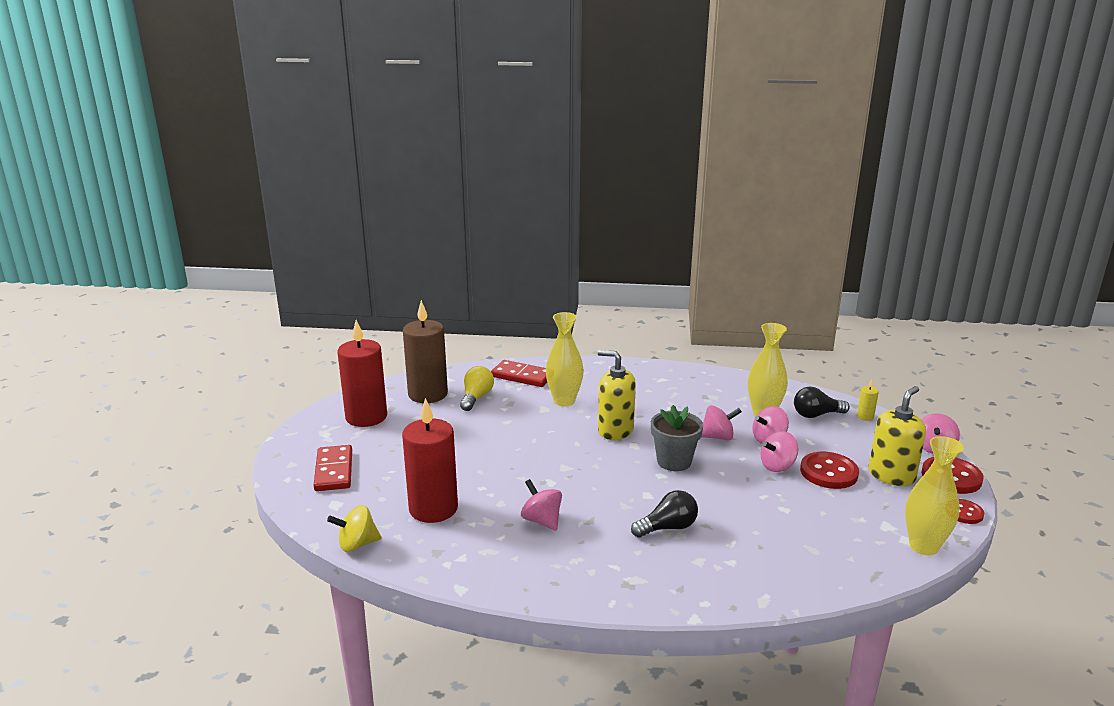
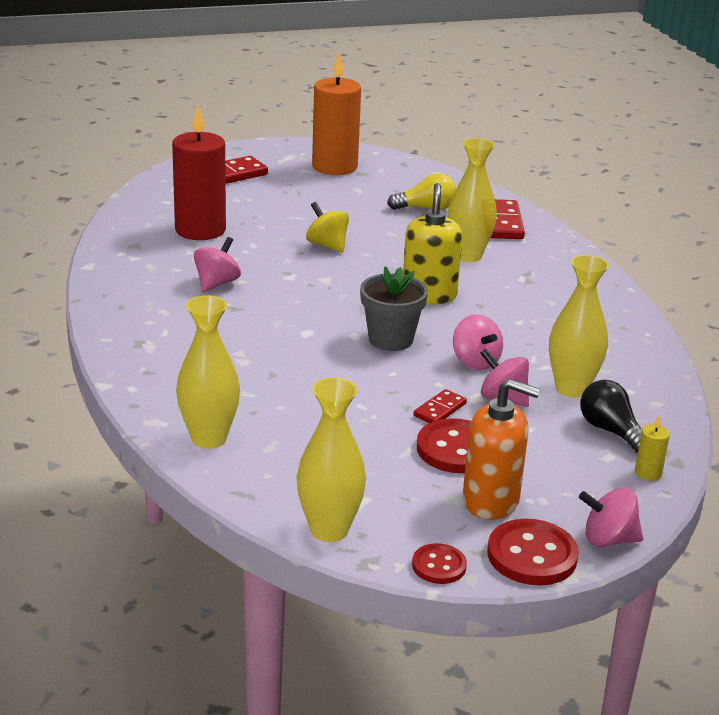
camera: 65 degrees right, 5 degrees up
yellow spinning top [327,505,382,552] -> yellow spinning top moved to [306,202,349,253]
red candle [337,320,387,427] -> orange candle [312,53,361,175]
brown candle [403,300,448,403] -> none
black light bulb [631,490,698,538] -> none
pink spinning top [761,431,798,472] -> red domino [414,389,467,423]
yellow soap dispenser [869,386,926,486] -> orange soap dispenser [463,379,540,520]
none -> yellow vase [176,296,240,449]

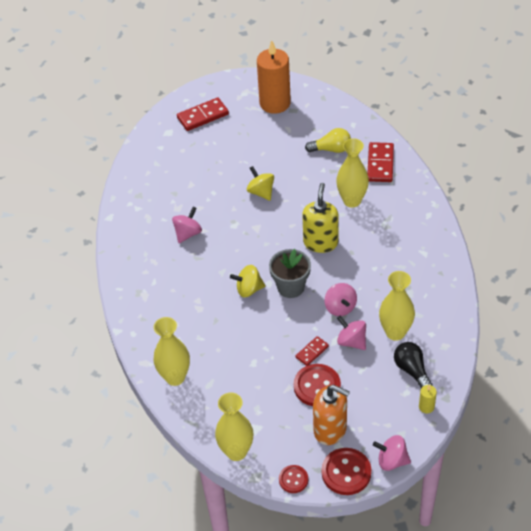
camera: 10 degrees right, 20 degrees up
red candle [172,105,226,240] -> none
none -> yellow spinning top [230,265,266,297]

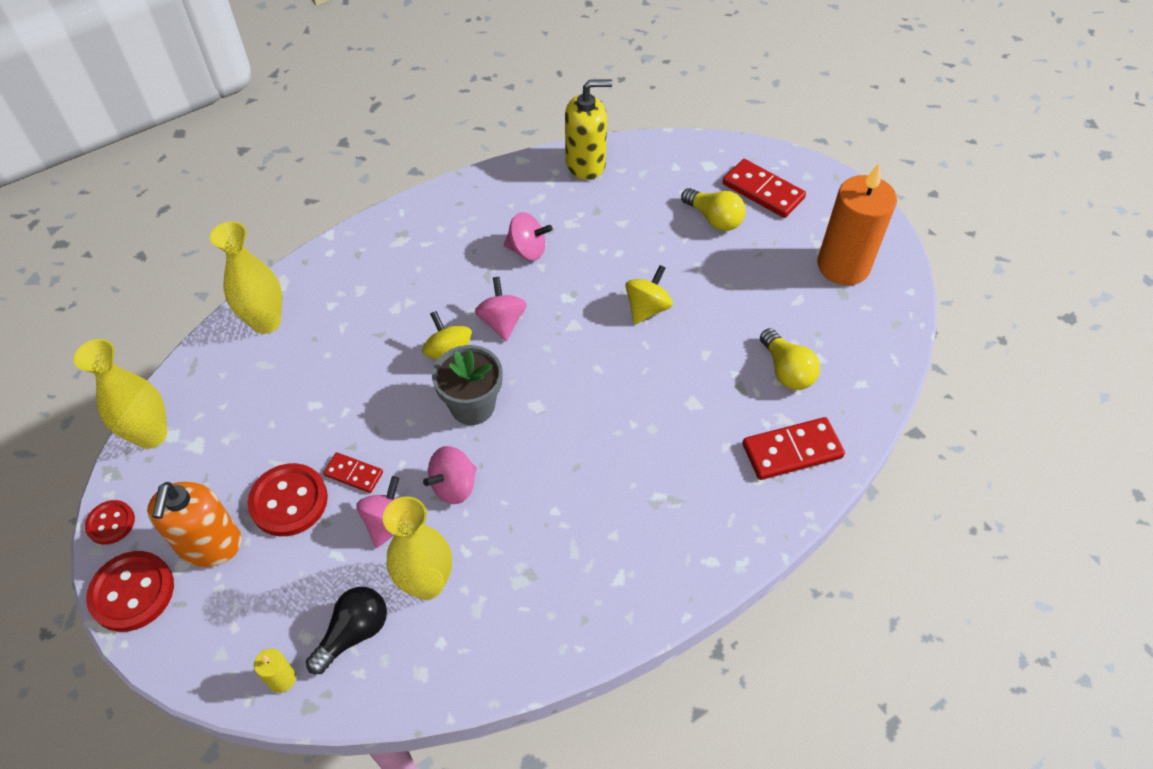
camera: 65 degrees right, 5 degrees up
yellow soap dispenser [302,183,339,253] -> yellow soap dispenser moved to [565,79,612,180]
yellow vase [336,138,369,208] -> none
pink spinning top [373,435,411,471] -> pink spinning top moved to [475,277,527,341]
none -> yellow light bulb [681,188,746,231]

